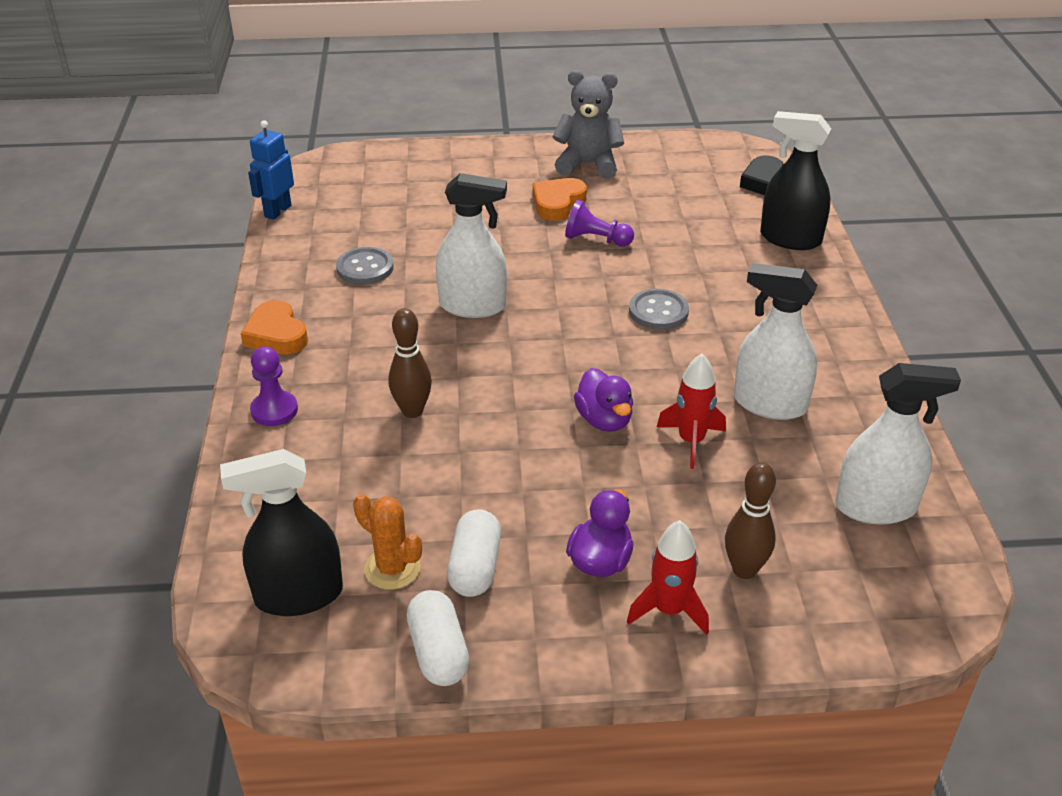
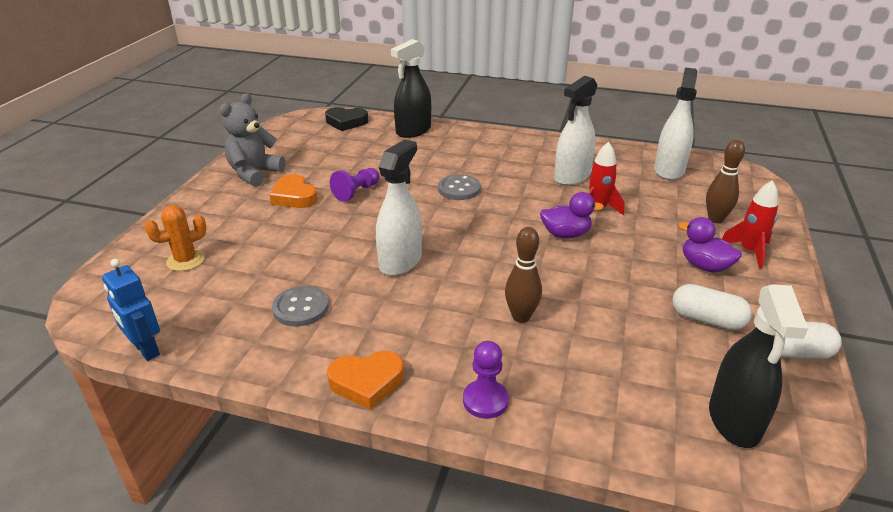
camera: 70 degrees left, 5 degrees down
orange cactus [353,494,422,590] -> orange cactus moved to [145,205,207,271]

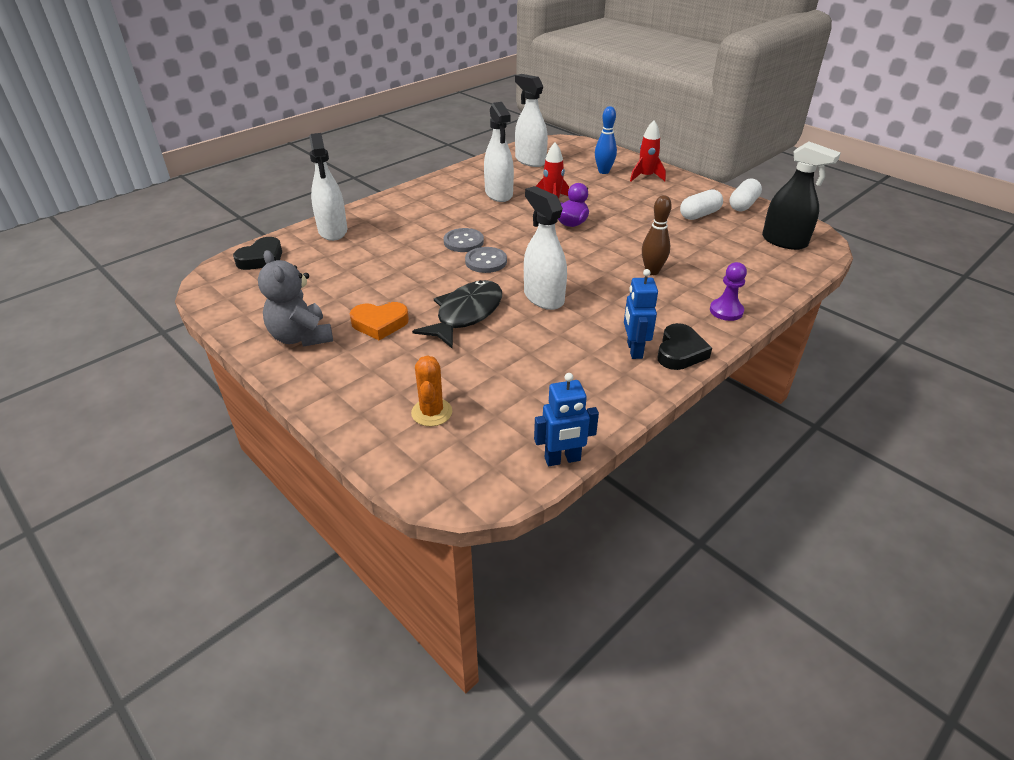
camera: 60 degrees left, 5 degrees up
grey button [272,286,329,327] -> grey button moved to [465,247,507,273]
orange heart [327,351,404,410] -> black heart [658,323,712,370]
purple pawn [330,168,380,202] -> none
black spray bottle [391,39,431,138] -> white spray bottle [309,133,347,241]
purple duck [678,217,742,272] -> none
brown bowling pin [706,140,745,223] -> blue bowling pin [595,106,617,174]
none -> black fish [412,280,502,349]
none -> blue robot [624,269,658,359]

